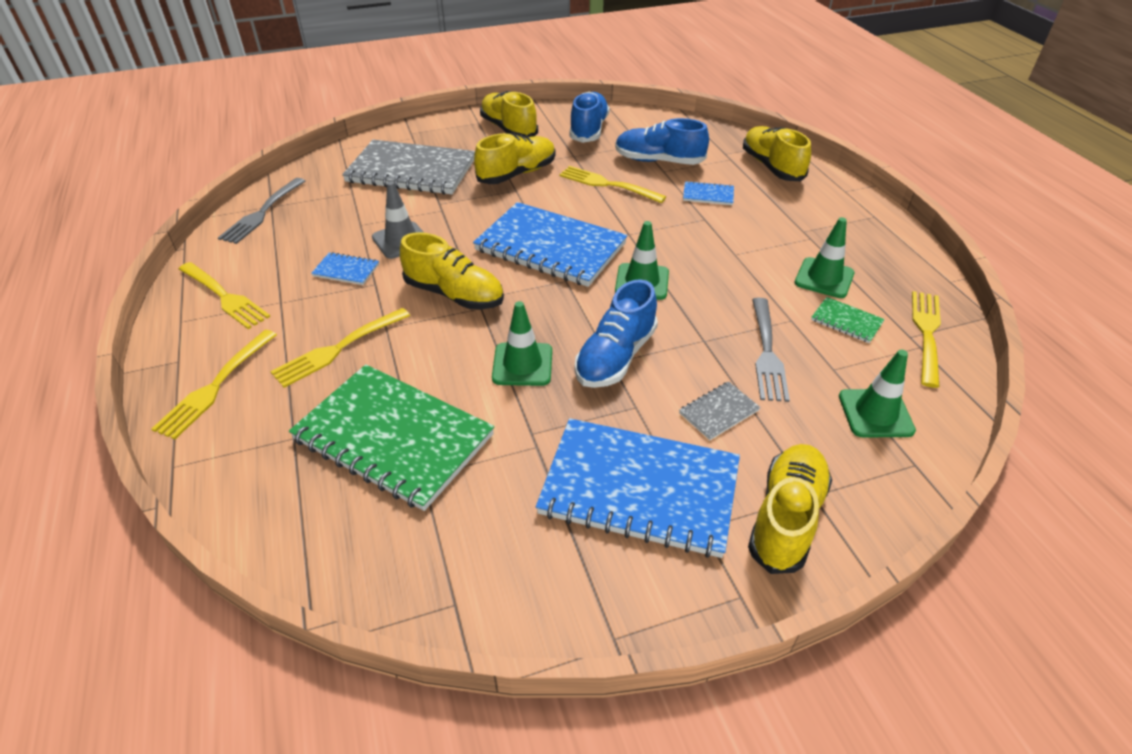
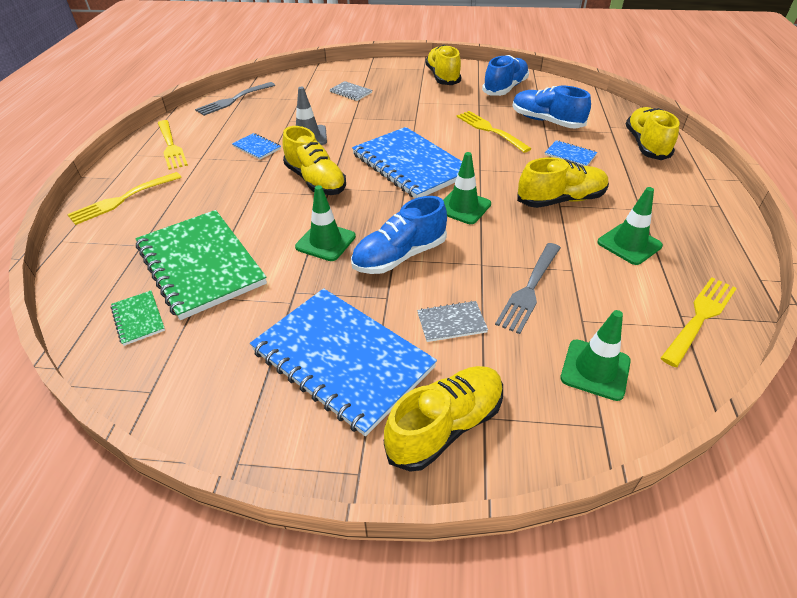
camera: 25 degrees right, 0 degrees up
yellow fork [270,308,410,388] -> none
grey notebook [342,140,475,195] -> grey notebook [329,81,372,101], size x0.42
yellow shoe [474,133,555,184] -> yellow shoe moved to [517,157,609,208]
green notebook [811,297,885,343] -> green notebook moved to [111,290,165,346]

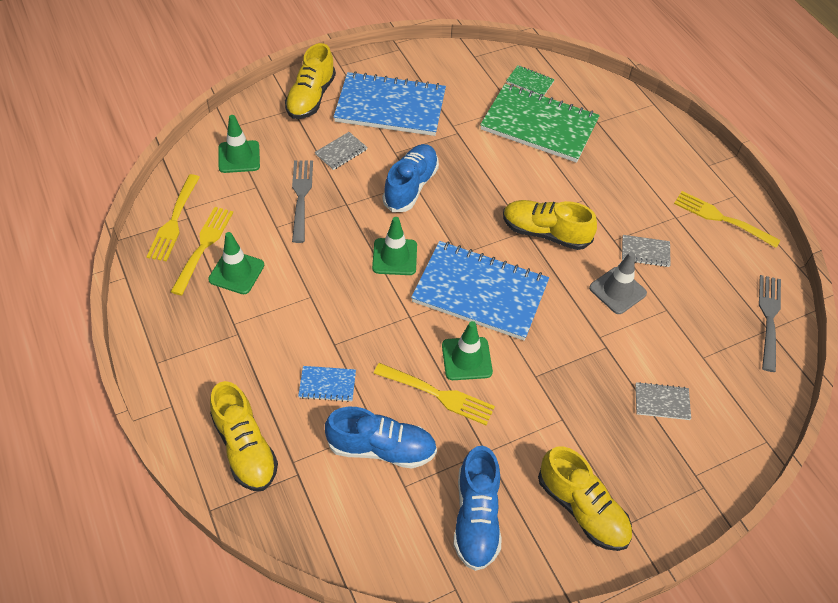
camera: 145 degrees right, 10 degrees up
yellow fork [67,172,182,225] -> yellow fork moved to [171,207,233,295]
blue notebook [232,133,281,160] -> grey notebook [622,235,671,267]
green traffic cone [295,185,356,261] -> green traffic cone moved to [442,321,493,380]
yellow shoe [517,157,609,208] -> none

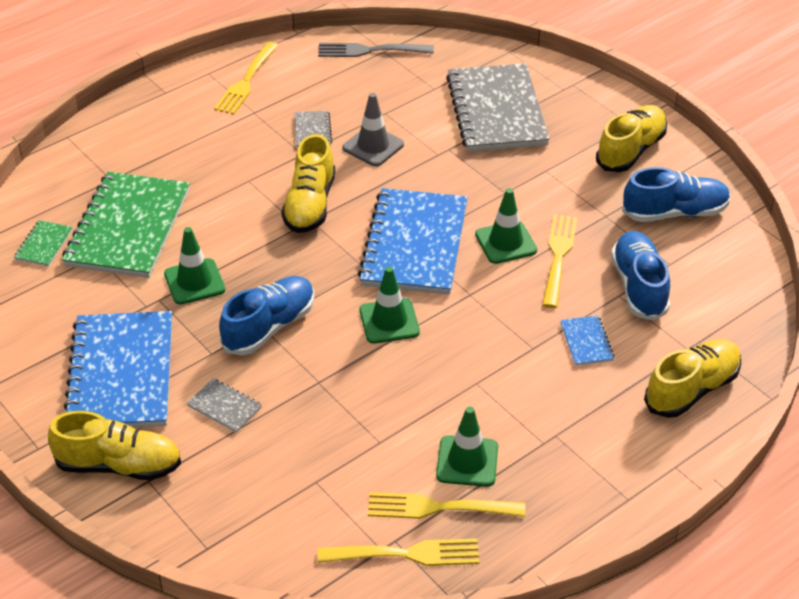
camera: 100 degrees left, 10 degrees down
green traffic cone [219,115,260,173] -> green traffic cone moved to [164,227,225,304]
grey fork [292,160,313,243] -> none
blue shoe [383,144,439,212] -> blue shoe turned 120 degrees clockwise [219,276,314,355]
grey notebook [635,382,691,420] -> grey notebook [446,63,550,152], size x2.39

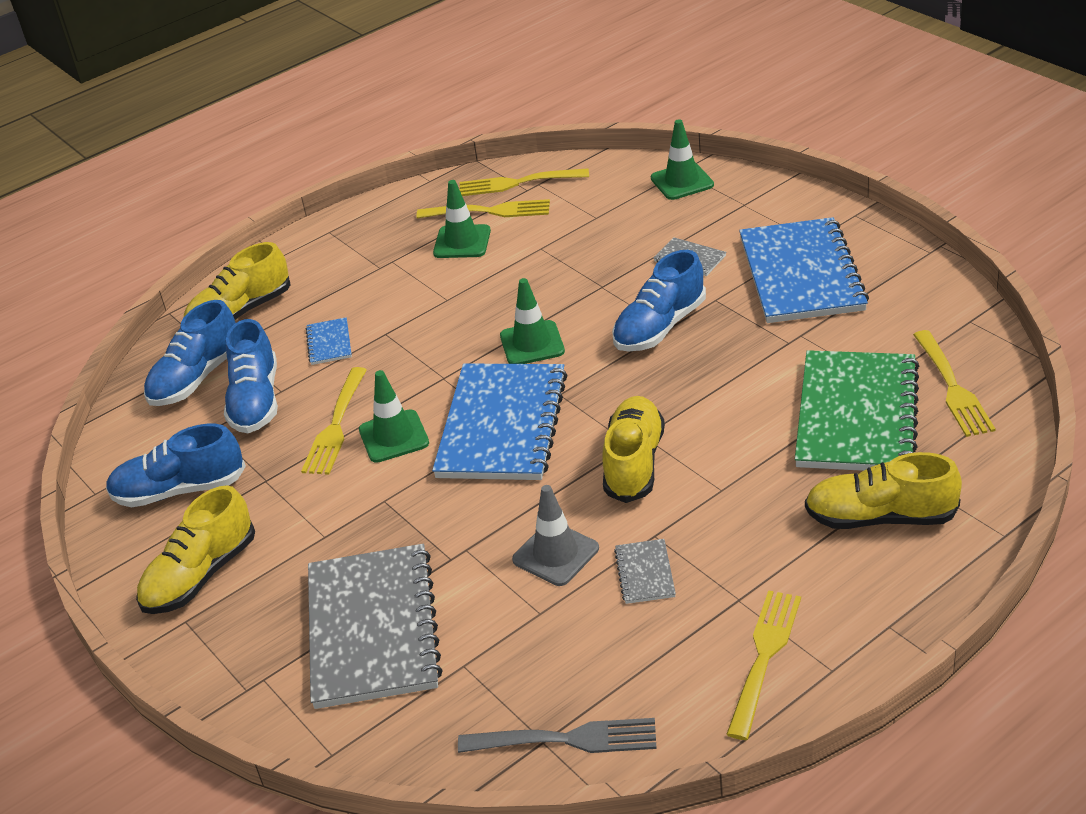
camera: 175 degrees left, 5 degrees down
green notebook [14,220,73,267] -> yellow fork [913,330,996,437]
yellow shoe [48,411,181,480] -> yellow shoe moved to [805,452,962,529]
green traffic cone [164,227,225,304] -> green traffic cone moved to [651,119,714,200]
none -> blue shoe [144,300,235,406]

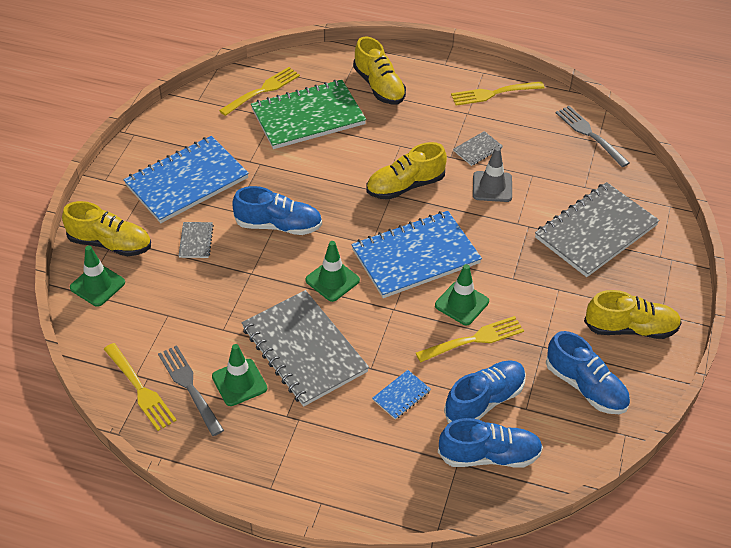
camera: 130 degrees left, 10 degrees up
yellow shoe [184,242,291,320] -> yellow shoe moved to [62,201,151,256]
yellow fork [417,199,550,218] -> grey fork [158,345,224,436]
none -> grey notebook [241,290,369,407]

